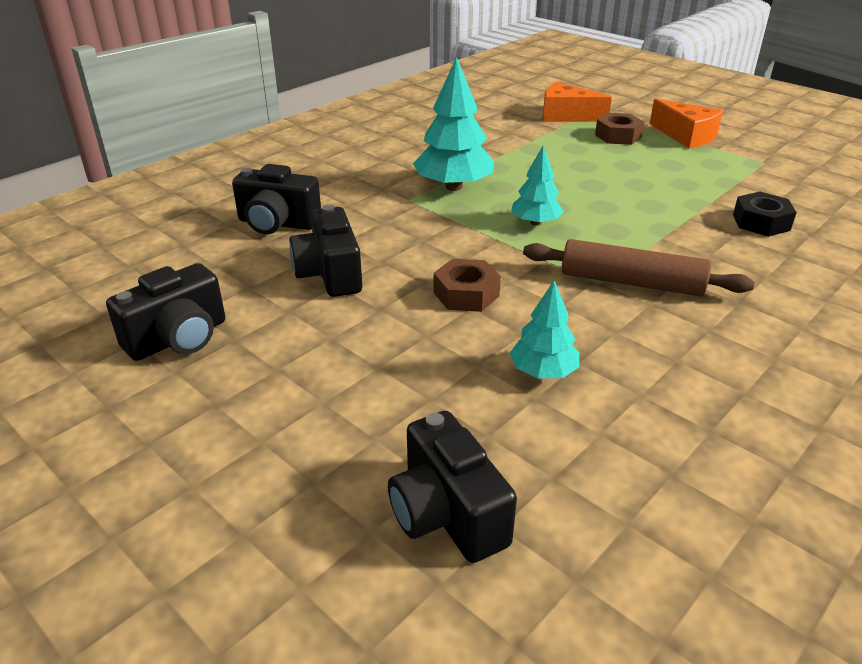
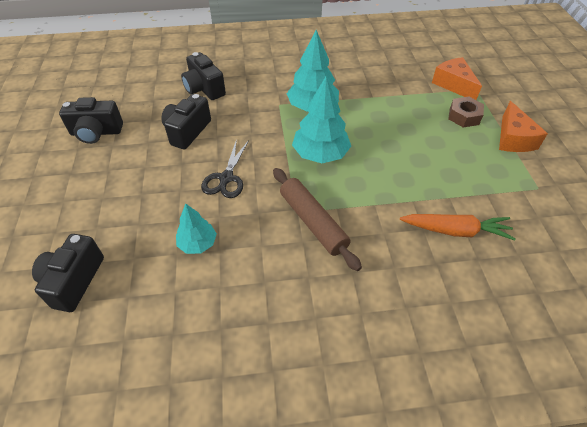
camera: 40 degrees right, 15 degrees up
brown nut [434,259,501,312] -> black scissors [201,139,249,198]
turquoise tree [511,145,564,226] -> turquoise tree [292,77,351,163], size x1.69
black nut [733,192,797,237] -> orange carrot [400,214,516,241]

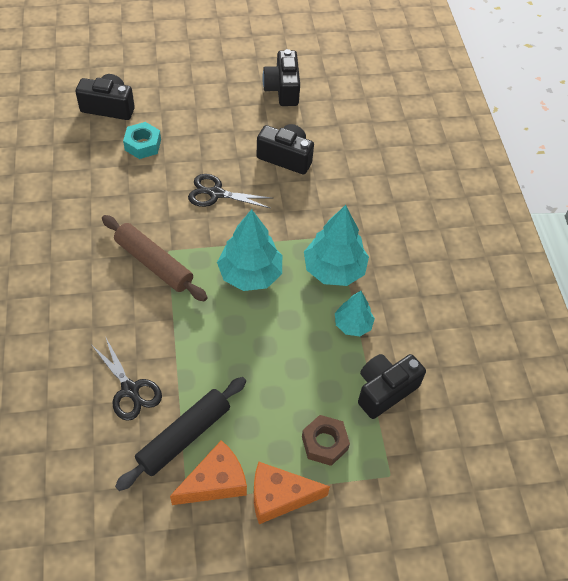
camera: 85 degrees right, 5 degrees up
turquoise tree [176,204,217,254] -> turquoise tree moved to [335,291,375,336]
black camera [181,52,226,100] -> black camera moved to [358,354,426,419]
brown rolling pin [273,168,362,271] -> brown rolling pin turned 75 degrees clockwise [102,215,208,301]
orange carrot [400,214,516,241] -> black scissors [92,336,162,421]
orange cheese [432,57,482,100] -> orange cheese moved to [170,440,247,505]
none -> black rolling pin [115,377,246,491]
none -> turquoise nut [123,122,161,159]

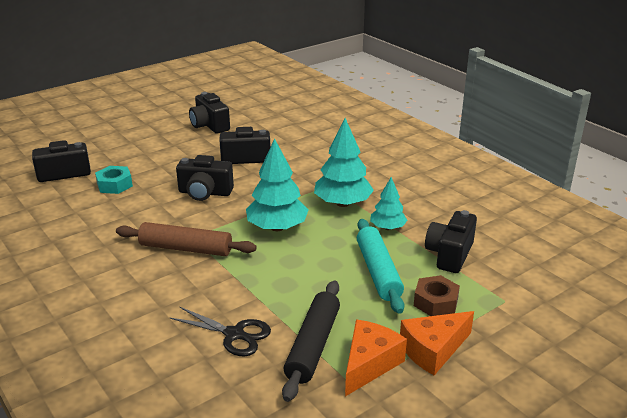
camera: 25 degrees left, 25 degrees down
black scissors [188,174,274,208] -> black camera [176,155,234,201]
none -> turquoise rolling pin [357,219,405,314]

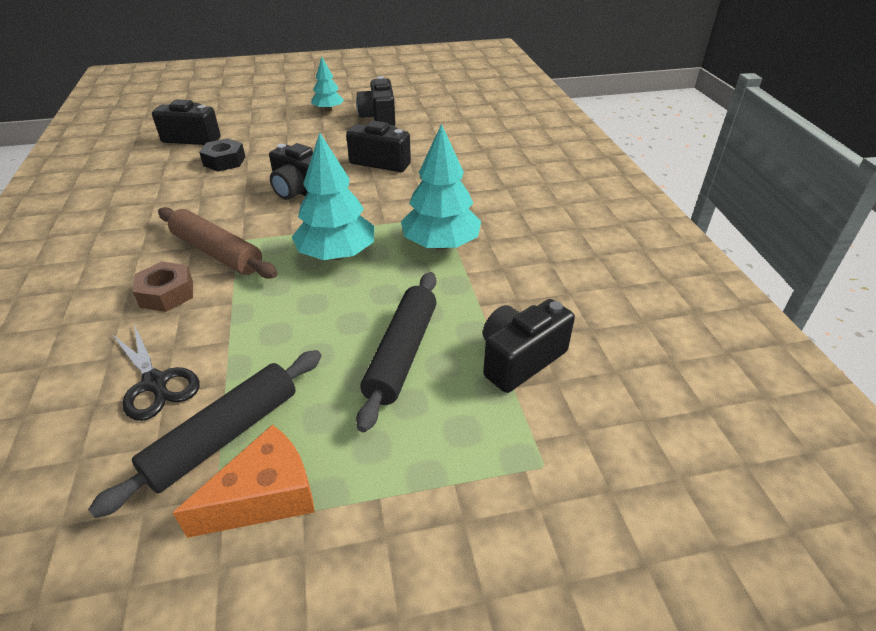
camera: 25 degrees right, 10 degrees up
turquoise nut [95,166,133,194] -> black nut [199,138,245,172]
turquoise rolling pin [357,219,405,314] -> black rolling pin [356,272,436,432]
turquoise tree [370,177,408,230] -> turquoise tree moved to [311,57,344,112]
orange cheese [400,311,474,375] -> none
brown nut [414,275,460,316] -> brown nut moved to [133,261,193,312]

